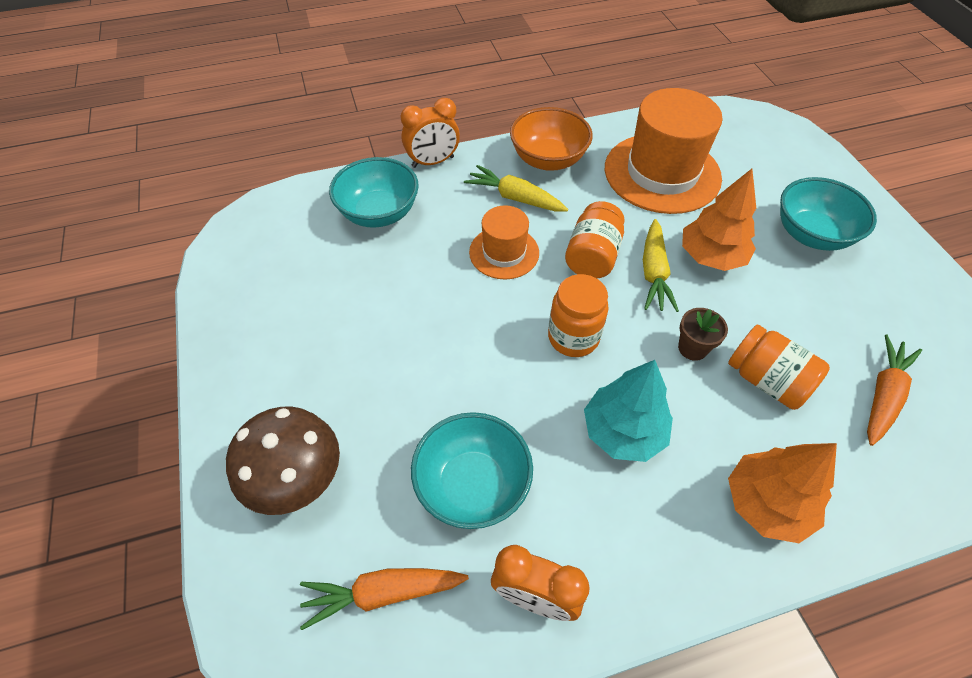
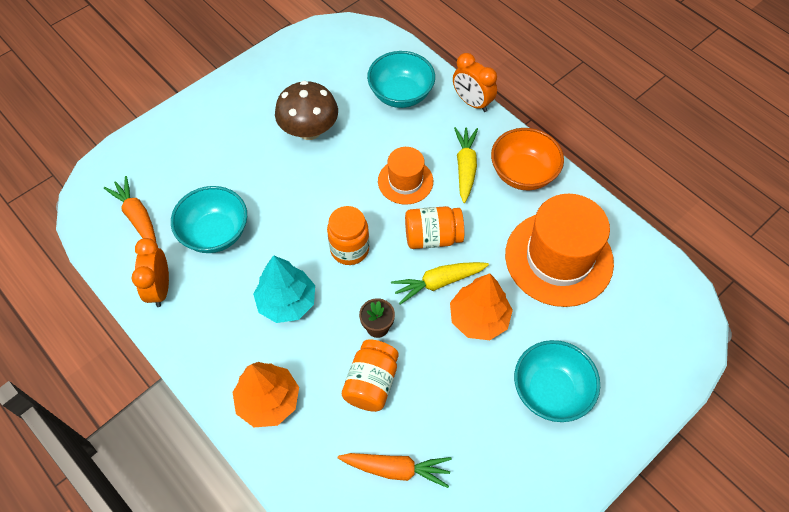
camera: 65 degrees right, 5 degrees up
brown mushroom [226,407,340,515] -> brown mushroom moved to [275,81,338,140]

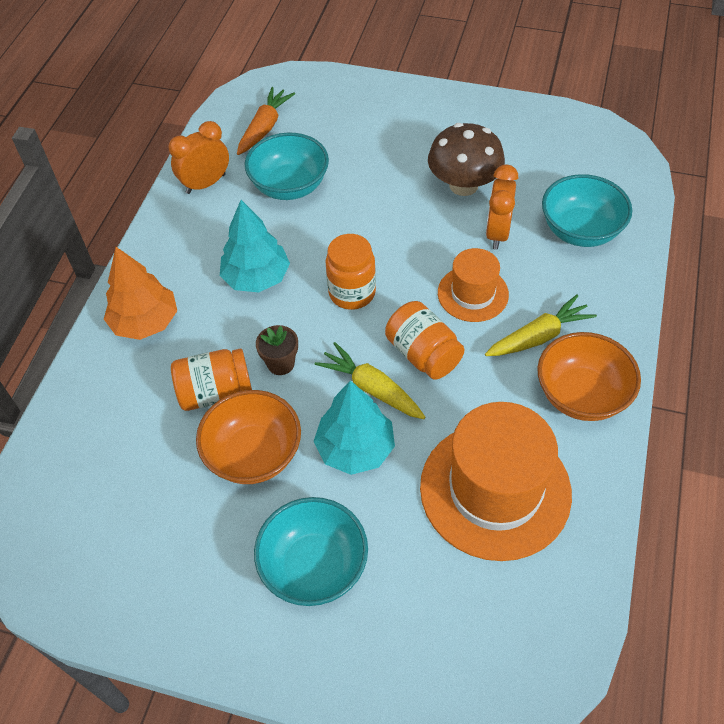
camera: 60 degrees right, 5 degrees down
orange carrot [338,453,452,488] -> none
orange tree [450,274,513,340] -> turquoise tree [313,380,395,475]
orange clock [453,53,497,112] -> orange clock moved to [486,165,518,250]
none -> orange bowl [196,390,301,484]

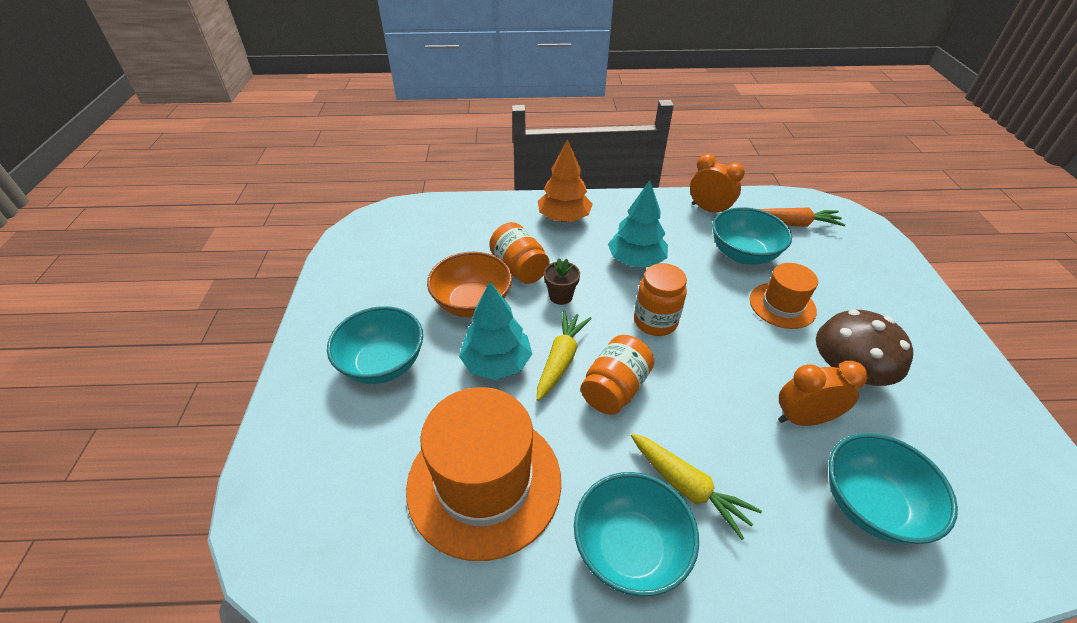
camera: 70 degrees right, 10 degrees down
orange hat [438,248,509,322] -> orange hat moved to [750,263,818,329]
orange bowl [537,332,641,421] -> turquoise bowl [574,472,699,597]

